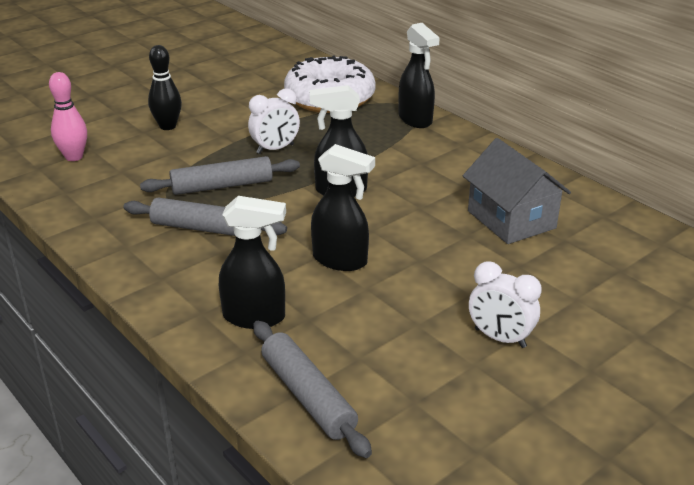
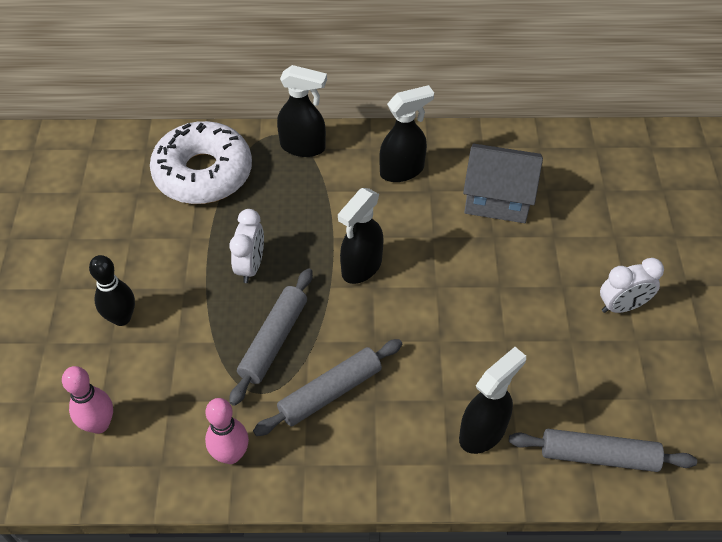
camera: 50 degrees left, 20 degrees up
black spray bottle [311,144,375,271] -> black spray bottle moved to [379,85,434,182]
none -> pink bowling pin [205,398,249,464]

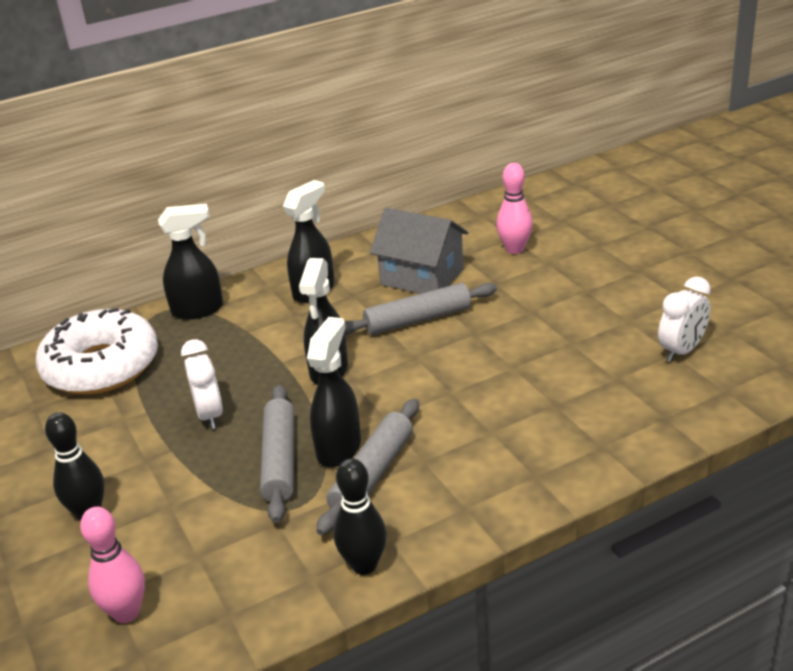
camera: 25 degrees left, 20 degrees down
pink bowling pin [205,398,249,464] -> pink bowling pin moved to [496,163,533,254]
black spray bottle [459,347,526,454] -> black spray bottle moved to [307,317,361,468]
grey house [463,144,543,223] -> grey house turned 45 degrees clockwise [370,208,468,294]
grey rolling pin [509,429,697,472] -> grey rolling pin moved to [345,283,497,335]
white clock [600,258,664,313] -> white clock moved to [658,277,711,362]
none -> black bowling pin [334,458,387,575]

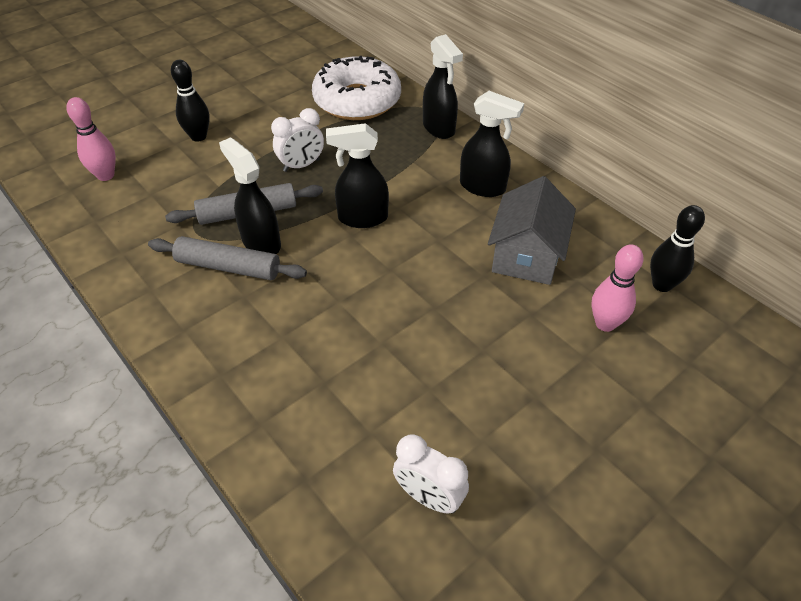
camera: 75 degrees right, 15 degrees up
black spray bottle [307,317,361,468] -> black spray bottle turned 135 degrees counterclockwise [219,137,281,254]
black bowling pin [334,458,387,575] -> black bowling pin moved to [650,205,705,292]
grey rolling pin [345,283,497,335] -> none

